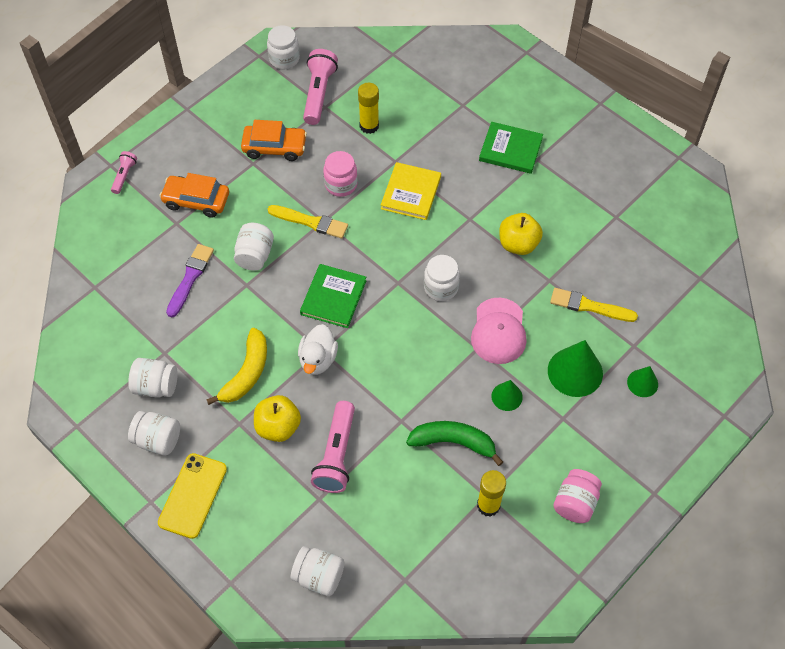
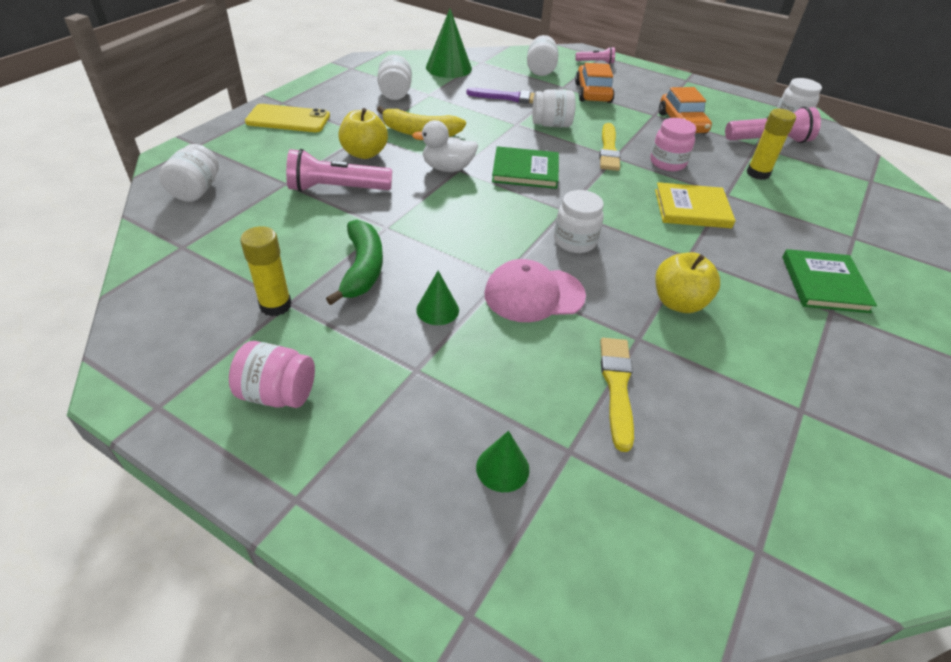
camera: 75 degrees right, 15 degrees down
white jar [128,411,180,455] -> white jar moved to [527,35,558,76]
green cone [548,340,603,397] -> green cone moved to [426,9,472,78]

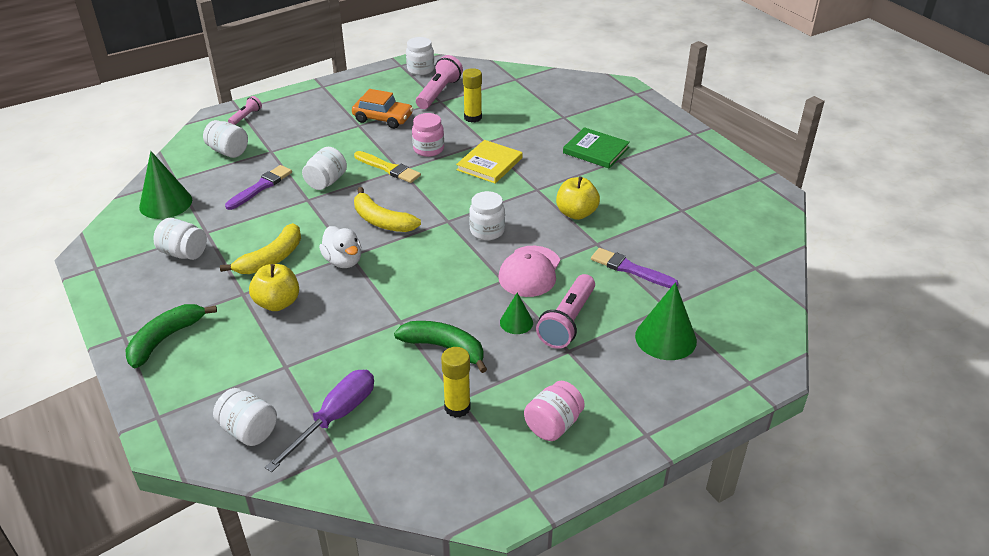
camera: 60 degrees left, 5 degrees down
yellow phone [245,104,330,132] -> green banana [125,304,217,368]
pink flashlight [286,149,392,192] -> pink flashlight moved to [536,274,595,349]
white duck [412,120,478,172] -> white duck turned 60 degrees counterclockwise [319,226,361,268]
green cone [476,431,530,492] -> green cone [635,282,697,360], size x1.79
green book [492,146,559,189] -> yellow banana [354,187,421,232]
orange car [575,63,615,103] -> none
yellow brush [600,338,634,452] -> purple brush [591,248,678,288]
none -> purple screwdriver [265,370,374,472]

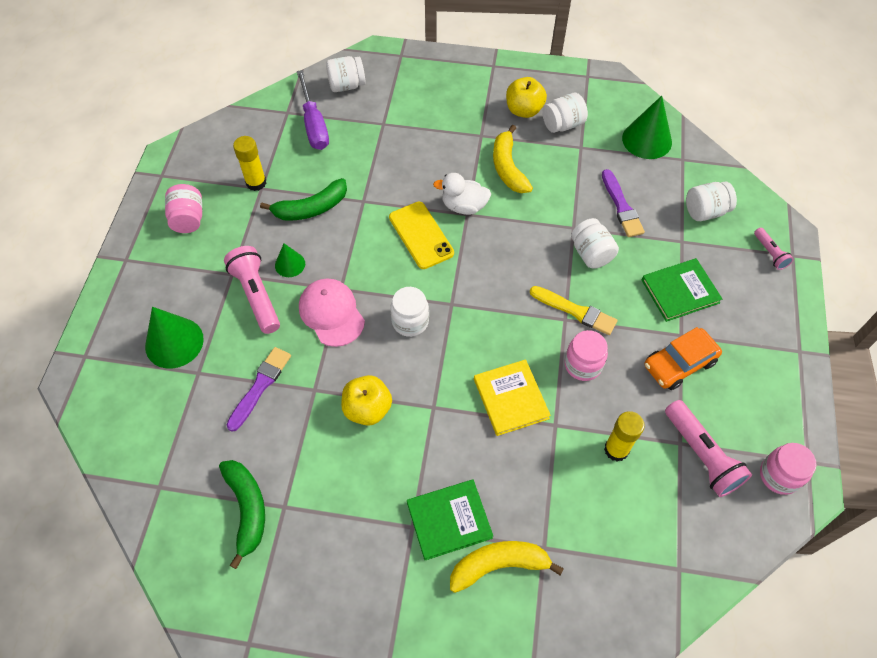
camera: 130 degrees right, 20 degrees up
green banana [125,304,217,368] -> green banana moved to [219,460,265,569]
yellow apple [249,264,299,311] -> yellow apple moved to [506,77,547,118]
yellow brush [354,151,421,183] -> yellow brush turned 135 degrees counterclockwise [530,286,617,335]
yellow banana [354,187,421,232] -> yellow banana moved to [450,541,564,593]
white jar [406,37,434,75] -> pink jar [760,443,816,495]
purple brush [591,248,678,288] -> purple brush turned 45 degrees counterclockwise [227,347,291,432]
none -> yellow phone [389,202,454,269]
none -> green book [642,258,722,322]

